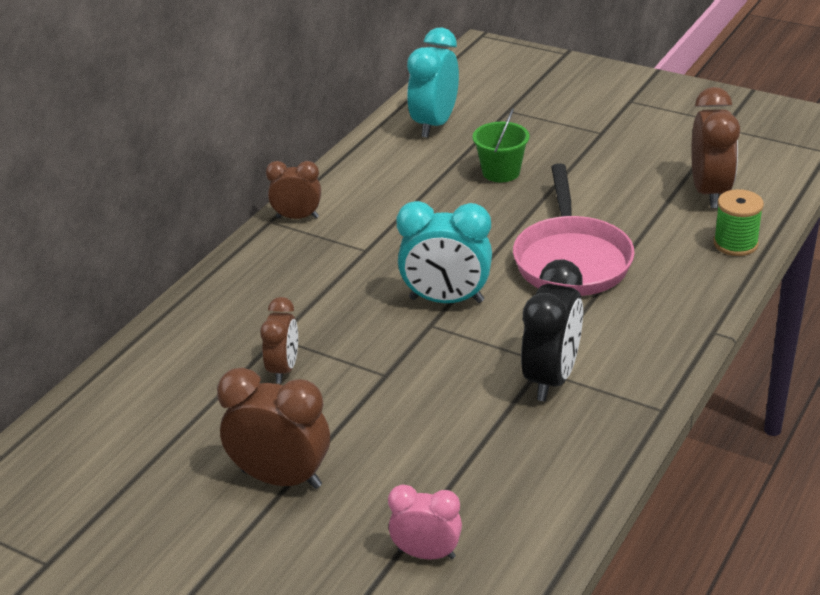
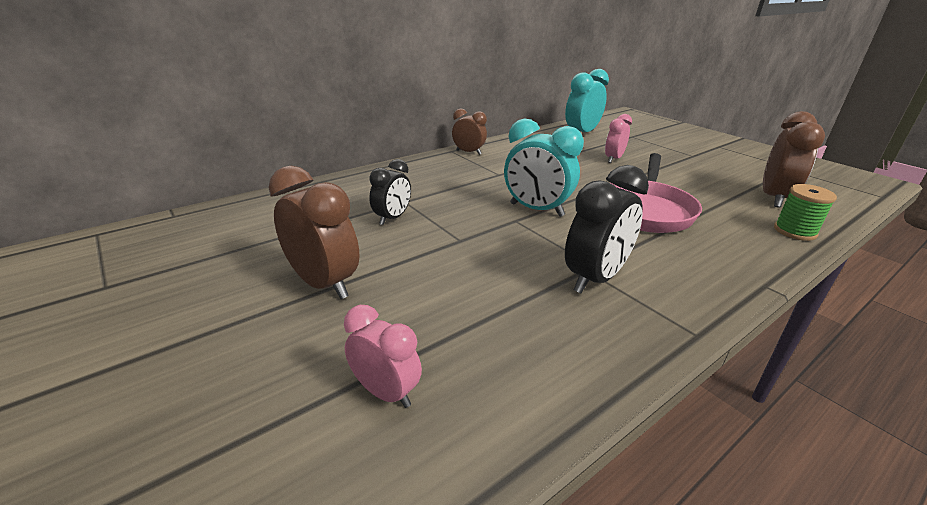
camera: 20 degrees right, 5 degrees down
brown clock [260,297,298,384] -> black clock [369,159,411,225]
green bucket [473,108,530,183] -> pink clock [605,114,632,163]

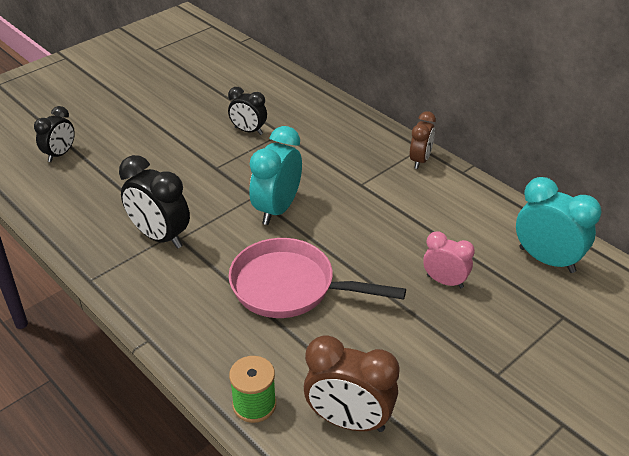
camera: 85 degrees right, 10 degrees up
brown clock [269,166,359,299] -> none
pink clock [344,305,422,408] -> black clock [34,106,75,162]

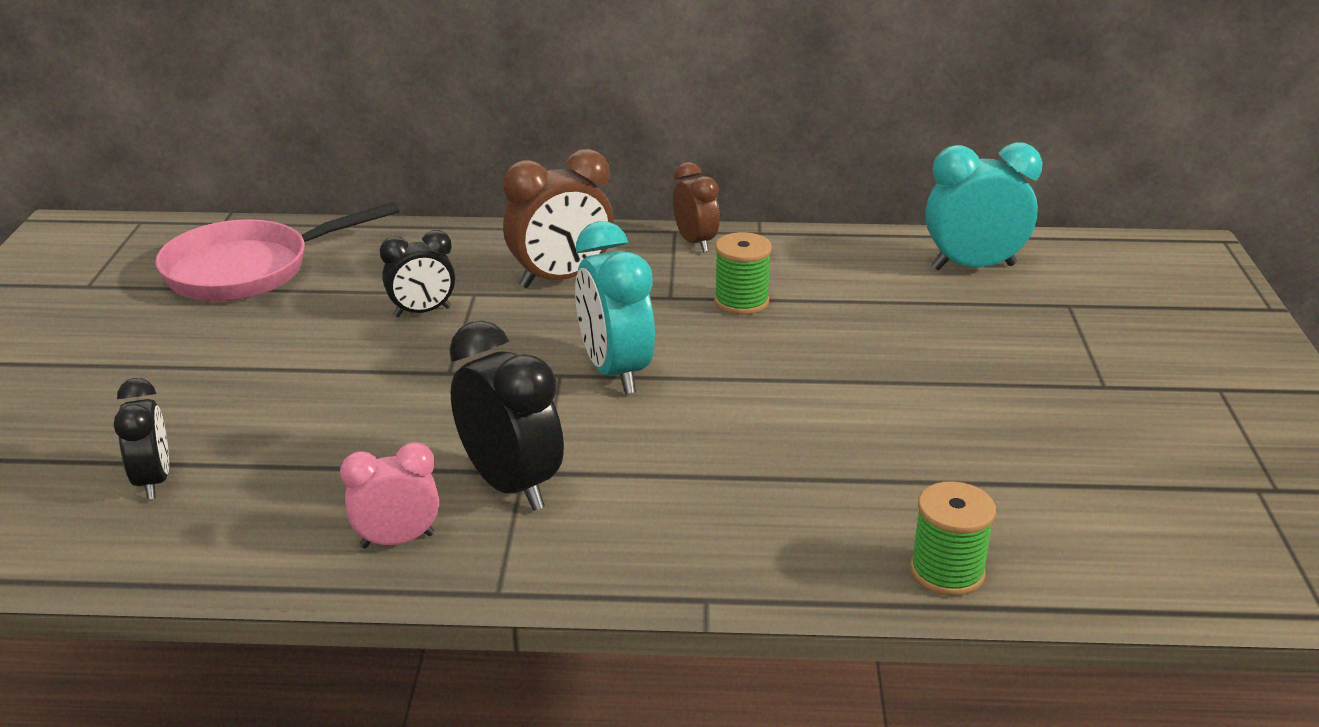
camera: 45 degrees left, 10 degrees down
black clock [119,155,190,249] -> black clock turned 120 degrees counterclockwise [449,321,564,511]
pink pan [229,238,406,318] -> pink pan moved to [155,202,399,301]
brown clock [304,335,400,432] -> brown clock moved to [503,149,614,288]
pink clock [423,231,475,288] -> pink clock moved to [340,442,439,548]
none -> green spool [714,232,772,315]

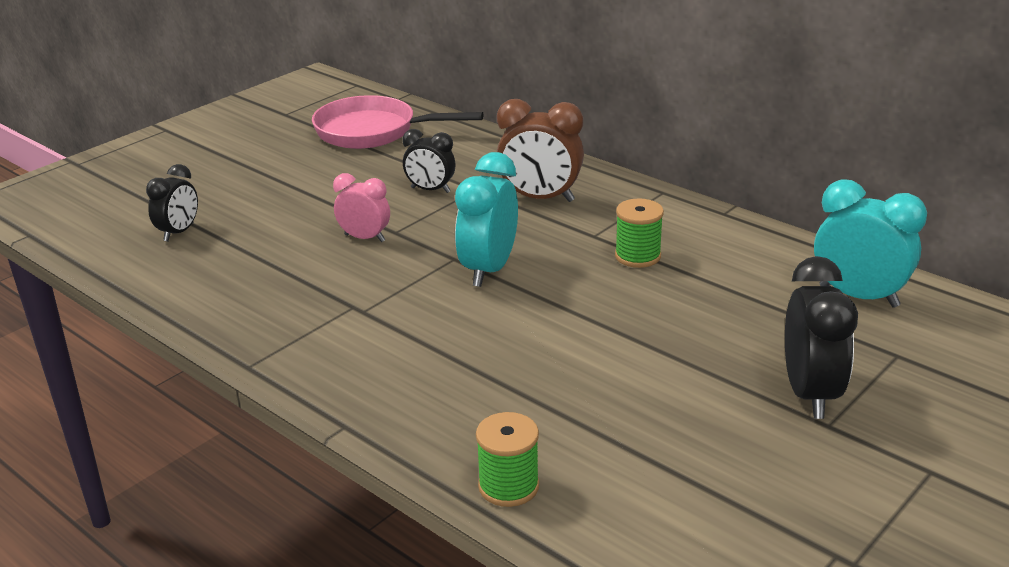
camera: 40 degrees right, 0 degrees up
pink clock [340,442,439,548] -> pink clock moved to [333,173,390,242]
black clock [449,321,564,511] -> black clock moved to [785,256,858,419]
brown clock [673,162,720,252] -> none

